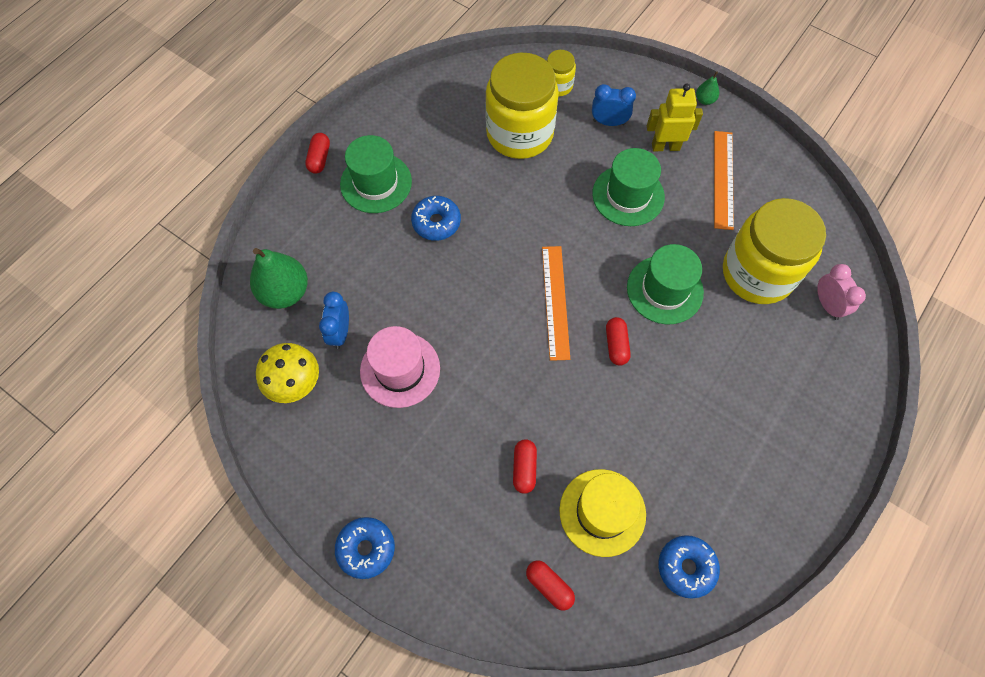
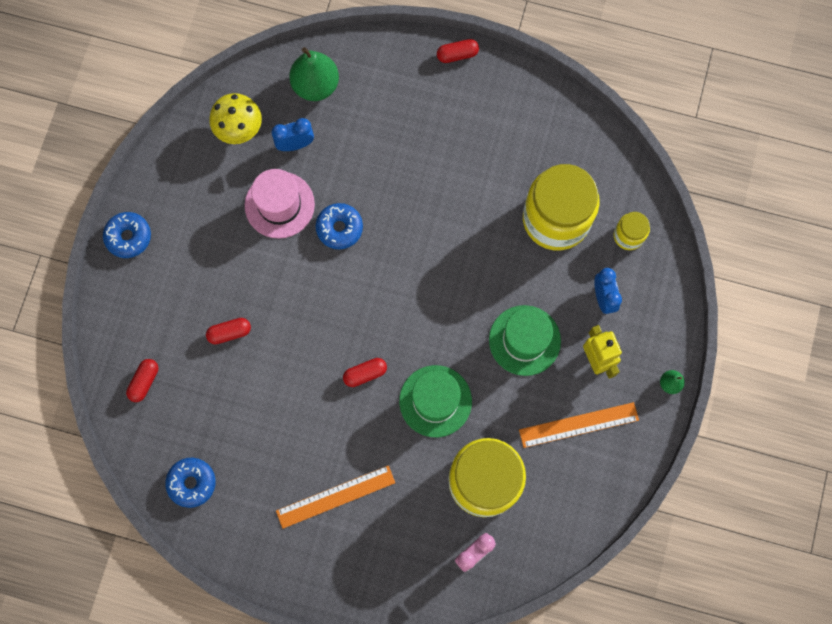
camera: 70 degrees right, 10 degrees up
green hat [340,135,412,213] -> none
blue donut [411,196,461,241] -> blue donut moved to [316,203,363,249]
orange ruler [542,246,570,361] -> orange ruler moved to [276,465,395,529]
yellow hat [559,469,646,557] -> none

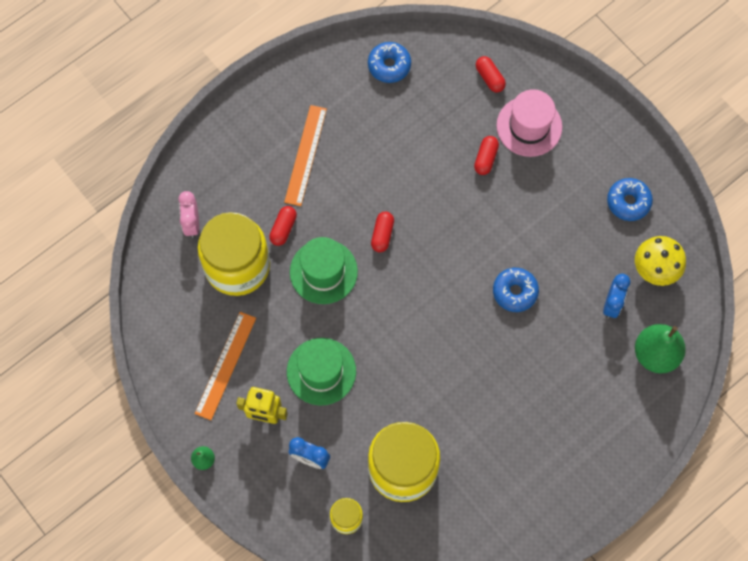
camera: 125 degrees right, 5 degrees down
blue donut [103,212,151,258] -> blue donut moved to [607,178,653,221]
pink hat [245,169,315,239] -> pink hat moved to [496,89,562,157]
red capsule [437,39,479,63] -> red capsule moved to [269,206,297,246]

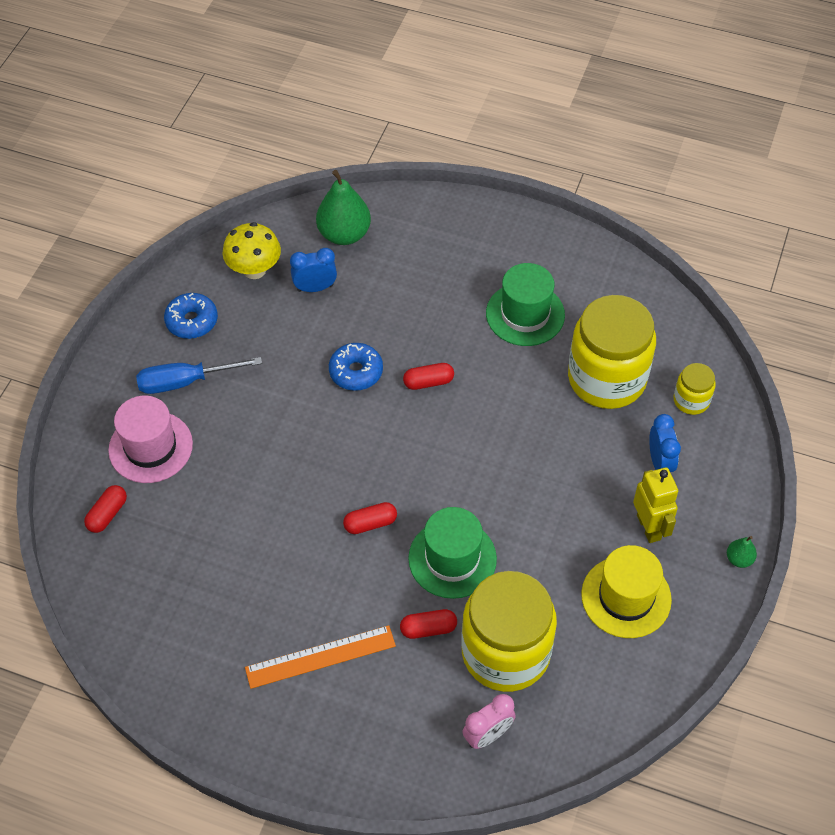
camera: 120 degrees left, 15 degrees down
orange ruler [195,312,256,420] -> yellow hat [581,545,672,638]
green hat [287,338,356,405] -> green hat moved to [486,263,565,346]
blue donut [368,42,411,83] -> none
red capsule [474,136,499,175] -> red capsule moved to [403,363,454,390]
none -> blue screwdriver [136,357,262,394]

